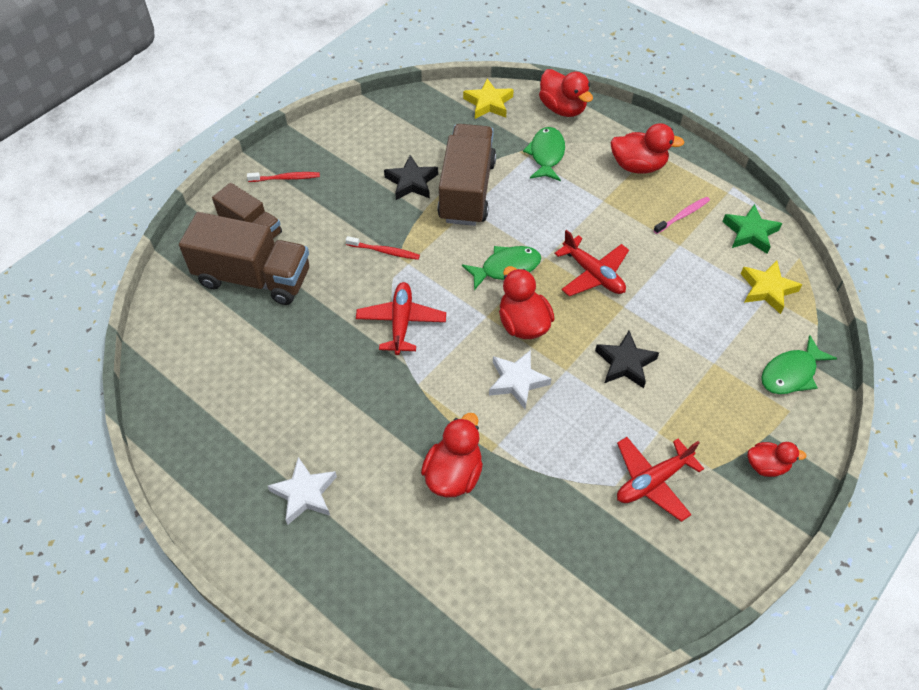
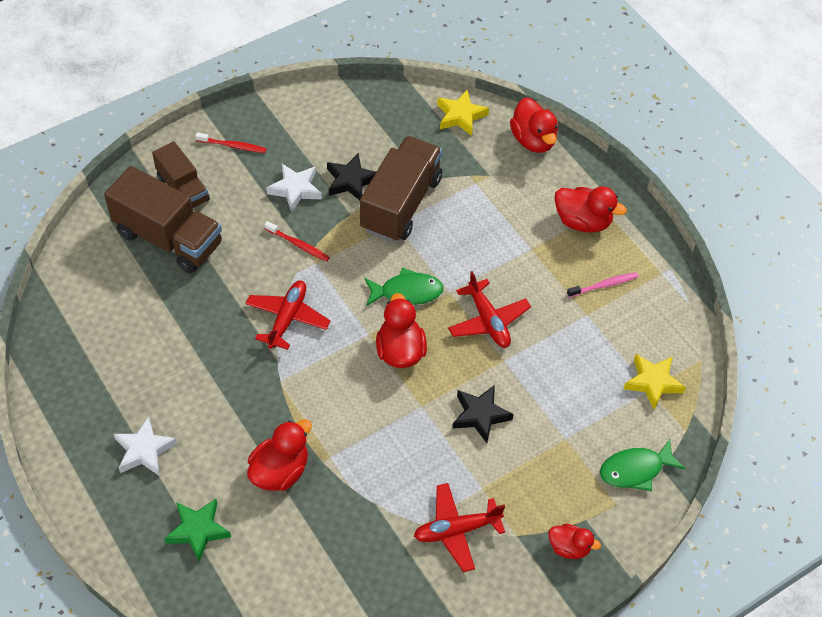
camera: 15 degrees right, 0 degrees up
white star [489,350,552,409] -> white star moved to [266,164,322,212]
green fish [523,127,565,181] -> none
green star [722,204,782,254] -> green star moved to [164,499,231,562]

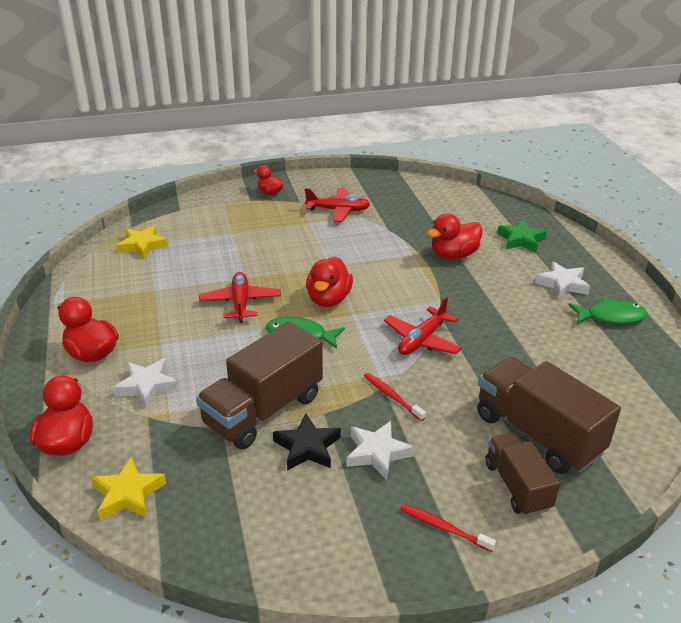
camera: 160 degrees left, 20 degrees down
black star [452,385,514,443] -> none
pink toothbrush [567,272,639,297] -> none
green fish [600,439,685,491] -> green fish moved to [569,297,648,324]
none -> white star [113,358,179,409]

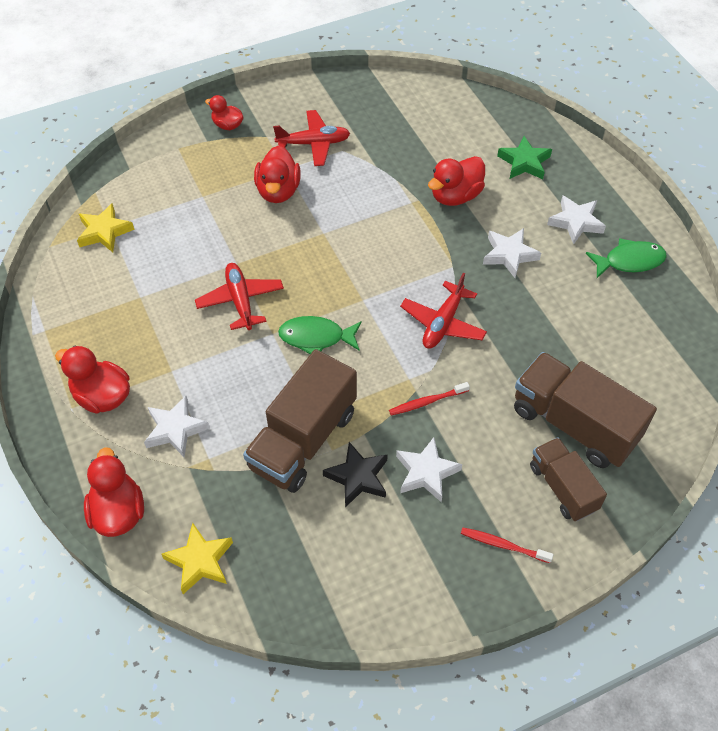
camera: 10 degrees left, 20 degrees up
red duck [306,257,353,307] -> red duck moved to [254,146,301,203]
red toothbrush [364,373,426,421] -> red toothbrush turned 60 degrees counterclockwise [389,382,470,416]
none -> white star [483,228,541,278]

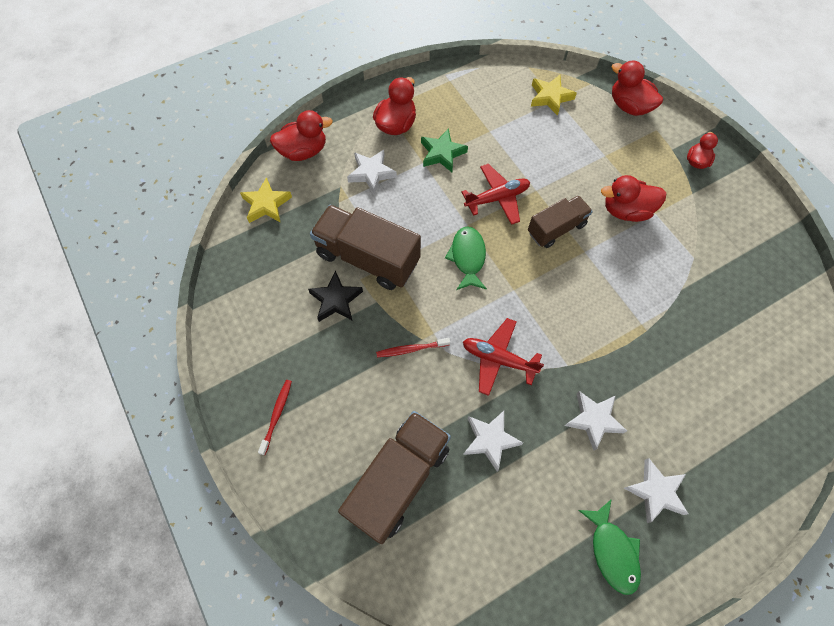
camera: 85 degrees right, 10 degrees up
red plane [273,110,350,166] -> none
red toothbrush [389,382,470,416] -> red toothbrush turned 75 degrees counterclockwise [376,338,450,357]
white star [396,437,462,502] -> white star moved to [463,411,523,472]
red duck [428,156,485,206] -> red duck moved to [612,61,663,116]
green star [497,136,552,179] -> green star moved to [421,128,468,172]
brown truck [530,437,607,521] -> brown truck moved to [528,195,593,248]

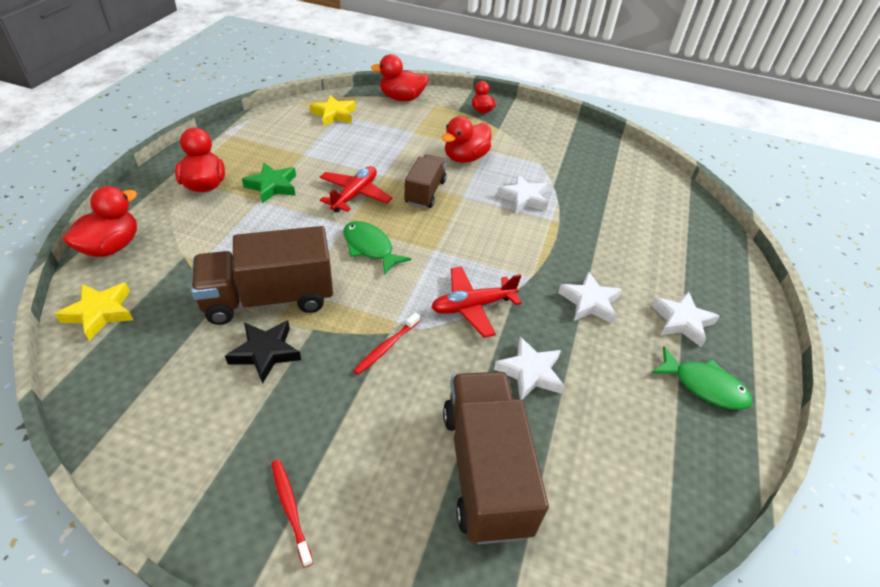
camera: 45 degrees left, 20 degrees down
white star [347,150,397,194] -> white star moved to [497,174,548,214]

